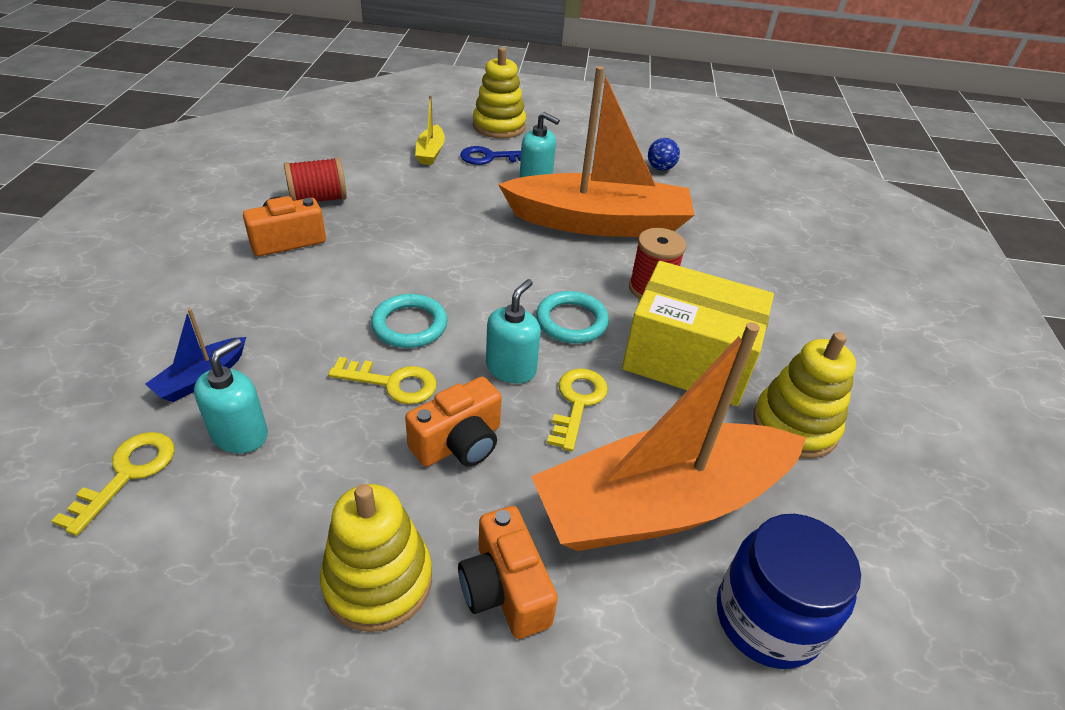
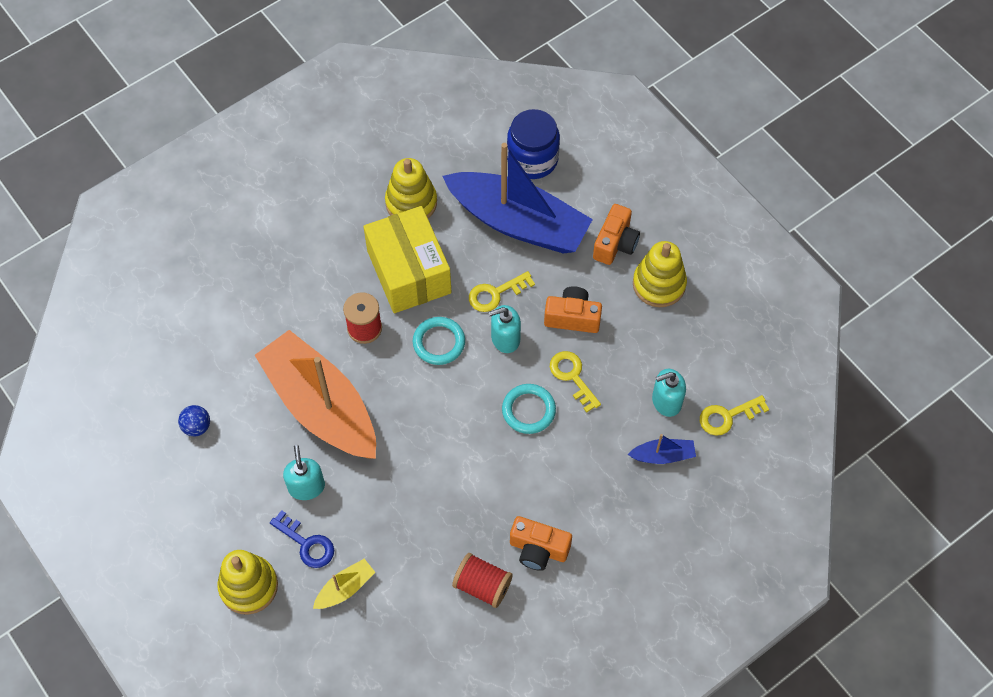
camera: 130 degrees left, 20 degrees up
orange boat [531,322,806,551] -> blue boat [442,143,593,254]

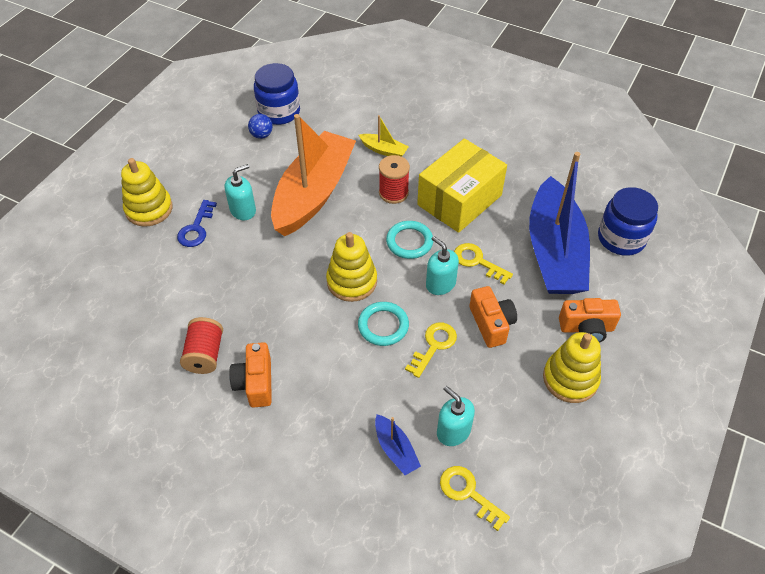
camera: 65 degrees right, 10 degrees down
yellow boat [313,559,375,609] -> yellow boat moved to [359,115,409,157]
yellow stacking toy [385,158,437,218] -> yellow stacking toy moved to [326,232,377,302]
none -> blue jar [254,63,300,125]

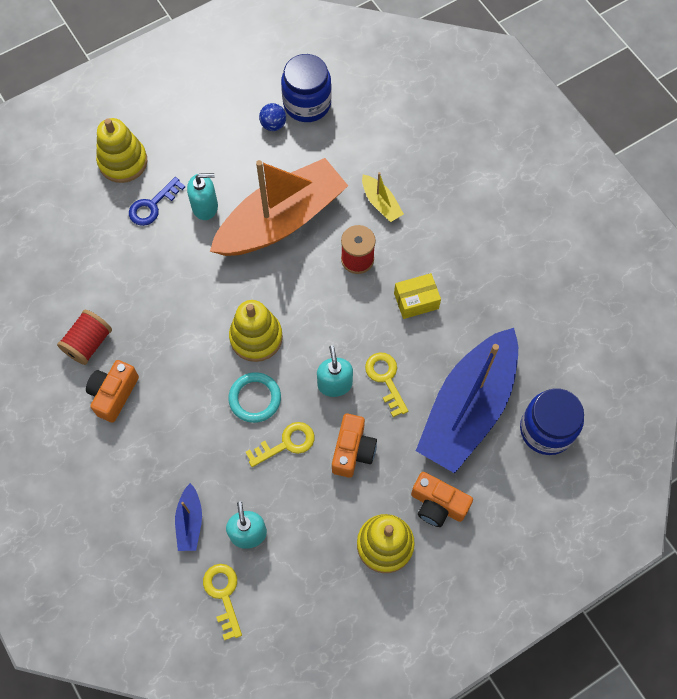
camera: 30 degrees right, 15 degrees up
turquoise ring [386,221,433,259] -> none
yellow box [417,138,507,233] -> yellow box [394,273,441,319], size x0.49

